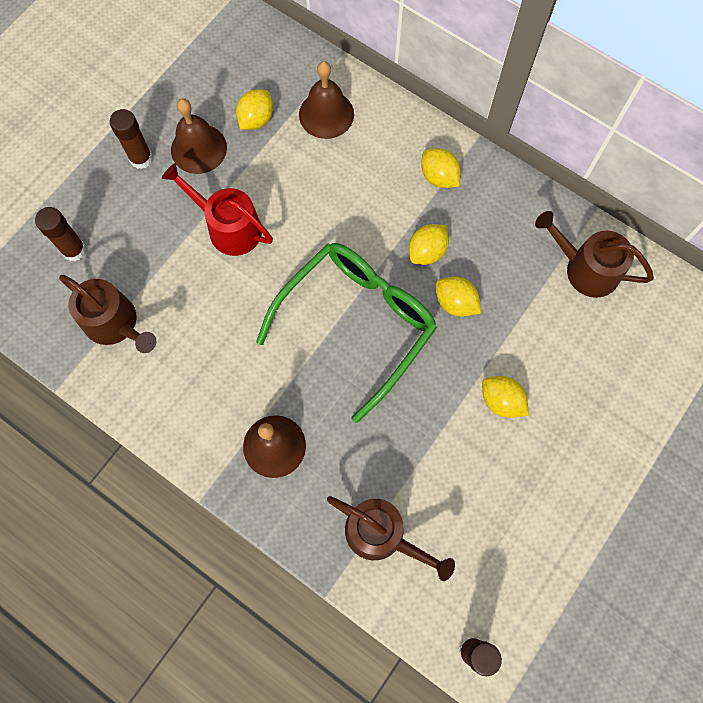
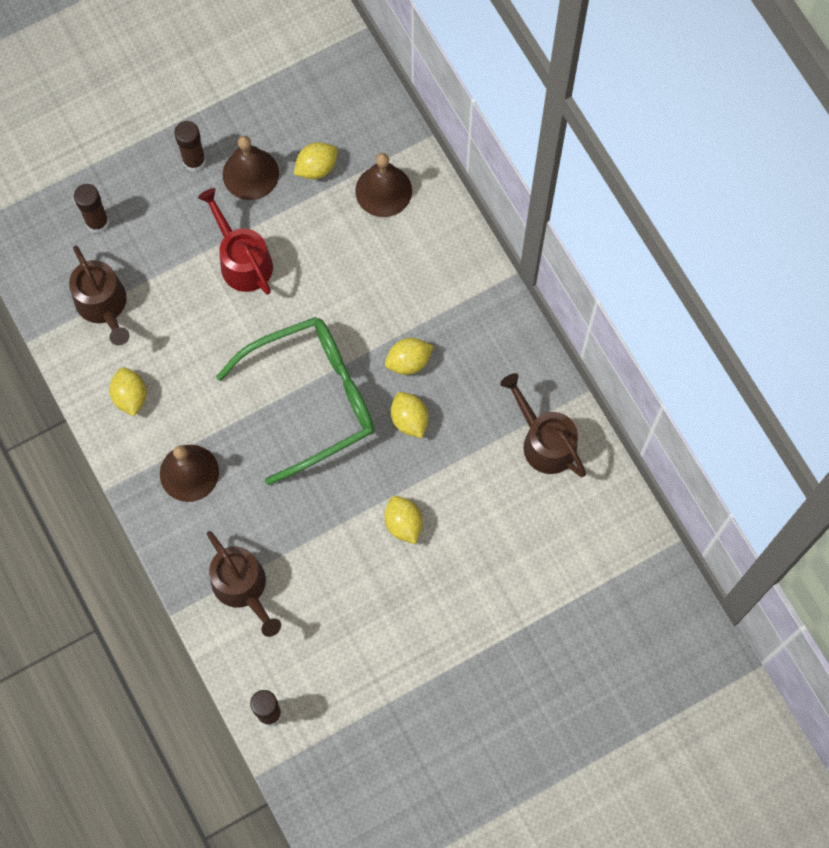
camera: 25 degrees right, 0 degrees up
yellow lemon [421,148,461,188] -> yellow lemon moved to [109,367,147,416]

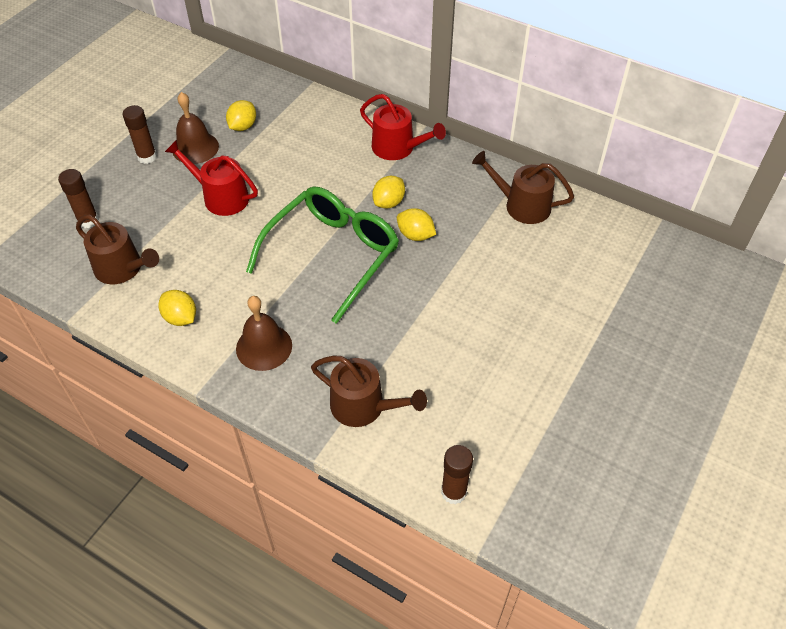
camera: 30 degrees left, 20 degrees down
brown bell [355,153,412,217] -> none
yellow lemon [385,496,423,544] -> none
none -> red watering can [360,94,446,160]

